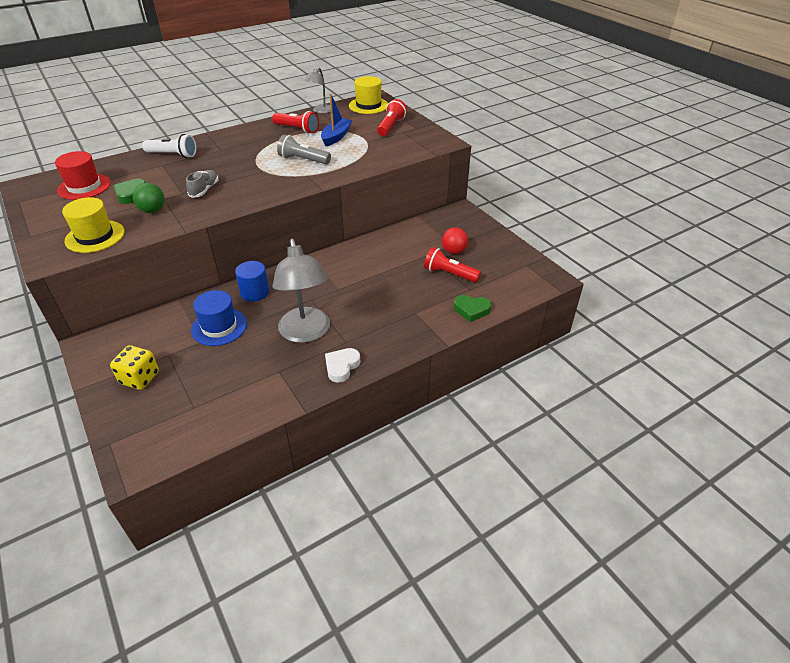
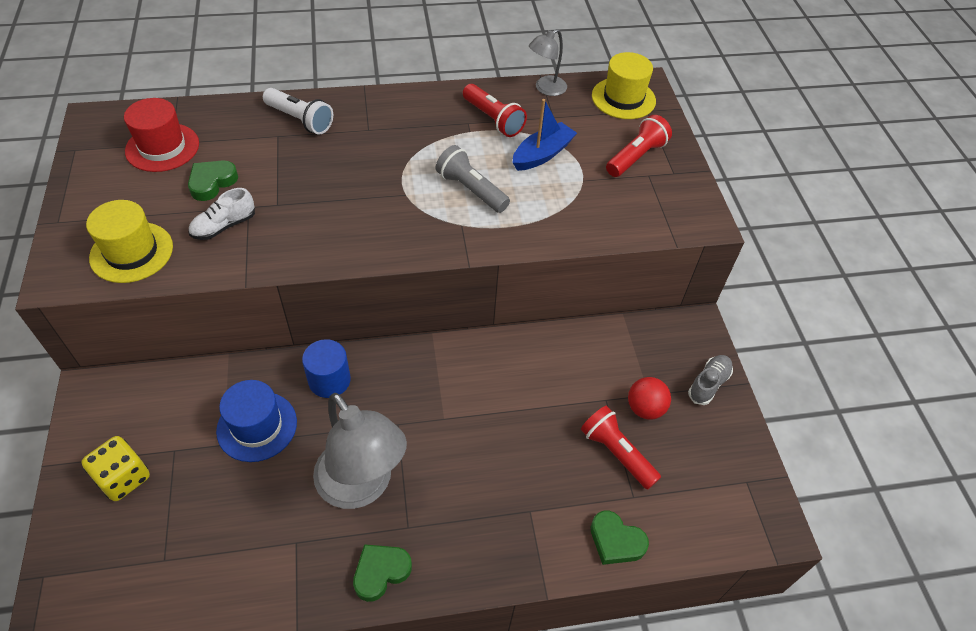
camera: 20 degrees right, 10 degrees up
green ball [133,183,165,213] -> white shoe [189,188,255,240]
grey shoe [186,170,218,198] -> grey shoe moved to [688,355,733,405]
grey lamp [273,239,330,343] -> grey lamp turned 45 degrees counterclockwise [313,393,407,509]
white heart [325,348,361,383] -> green heart [353,544,412,602]

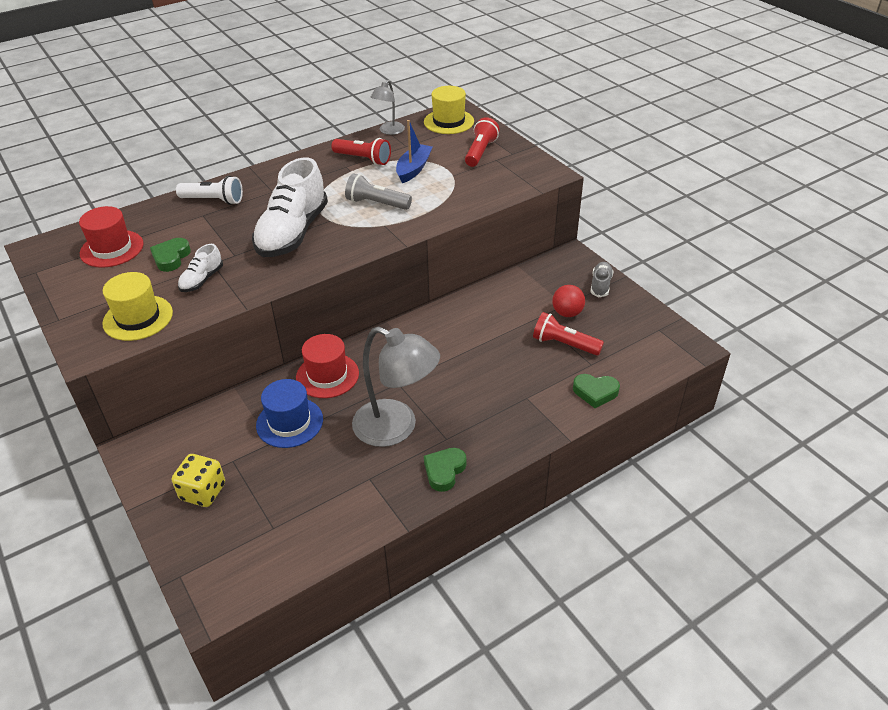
camera: 20 degrees left, 10 degrees down
blue cylinder [302,339,351,398] -> red hat [296,334,359,398]
none -> white shoe [252,158,328,257]

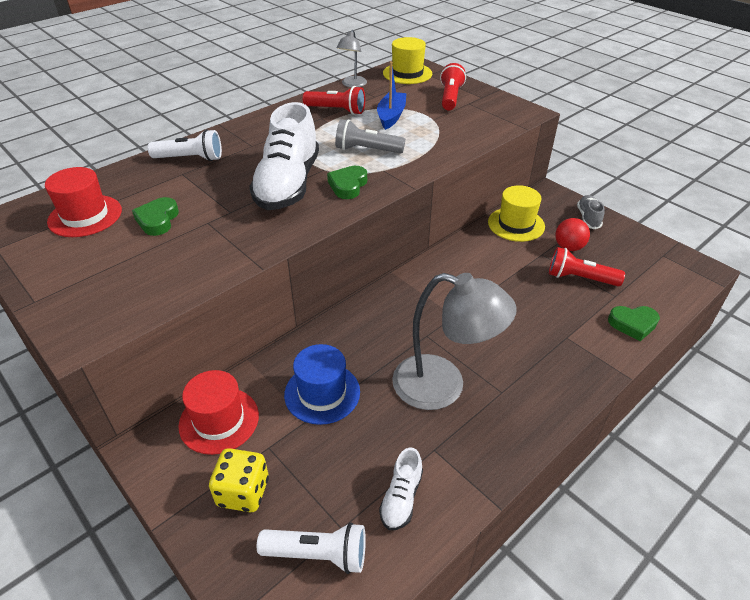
camera: 10 degrees left, 0 degrees up
yellow hat [102,272,173,341] -> yellow hat moved to [488,185,545,242]
white shoe [178,244,223,292] -> white shoe moved to [379,448,423,530]
red hat [296,334,359,398] -> red hat moved to [178,370,259,455]
green heart [424,448,467,492] -> green heart moved to [327,166,367,199]
none -> white flashlight [257,522,366,574]

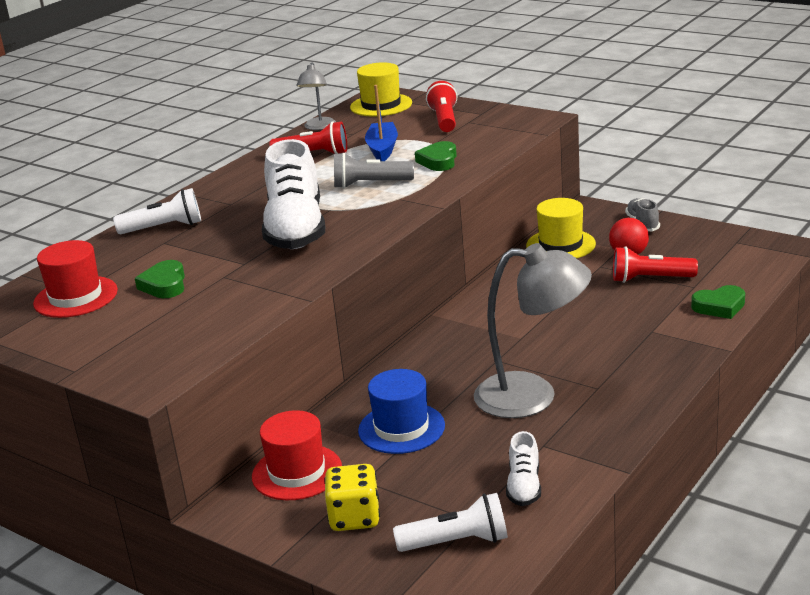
camera: 10 degrees left, 15 degrees down
green heart [327,166,367,199] -> green heart moved to [415,141,457,171]

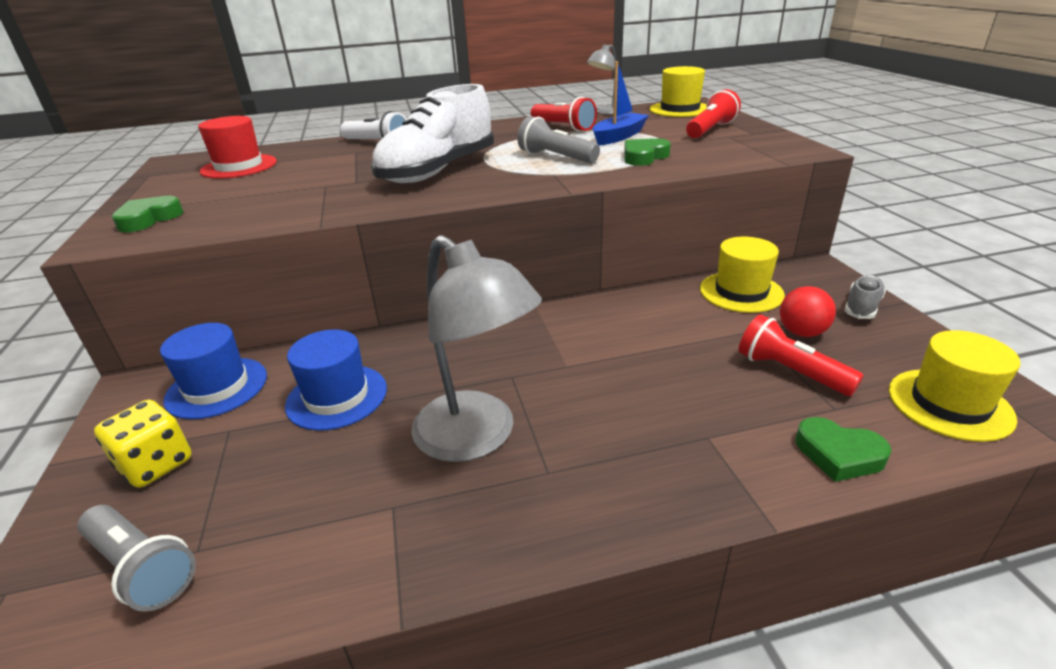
camera: 40 degrees right, 5 degrees up
green heart [135,260,185,298] -> green heart moved to [112,196,183,232]
red hat [252,410,342,500] -> blue hat [160,323,267,419]
white flashlight [393,493,508,552] -> grey flashlight [77,505,196,612]
white shoe [506,431,541,506] -> none
none -> yellow hat [889,330,1021,442]

